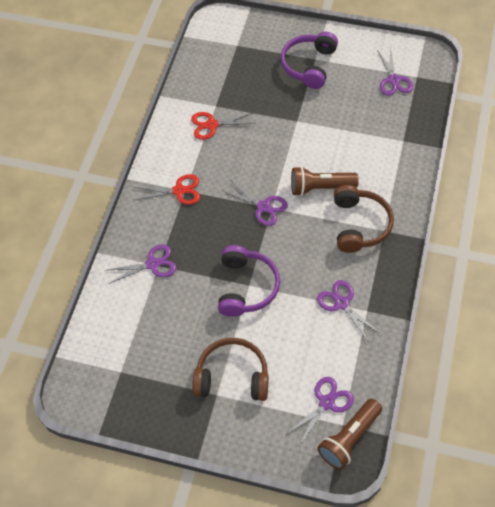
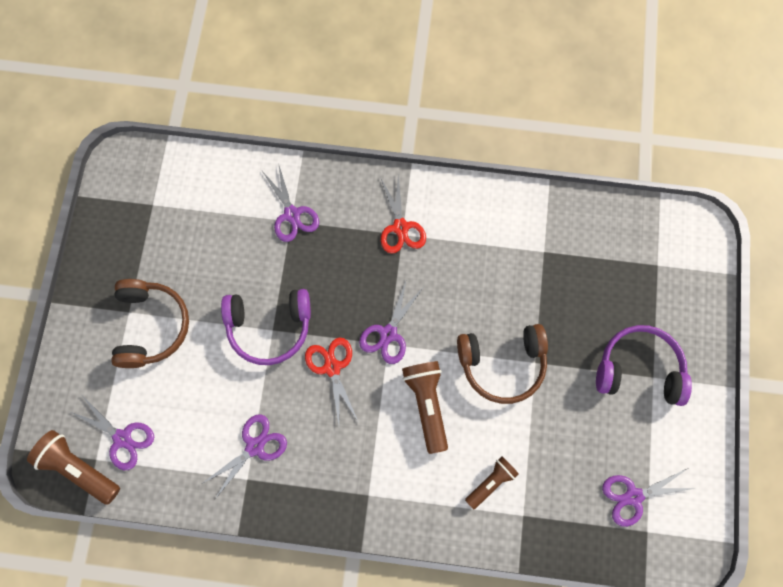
camera: 80 degrees right, 15 degrees up
red scissors [191,112,256,140] -> red scissors moved to [305,338,358,424]
brown headphones [334,185,394,253] -> brown headphones moved to [457,324,548,404]
none -> brown flashlight [465,456,519,509]

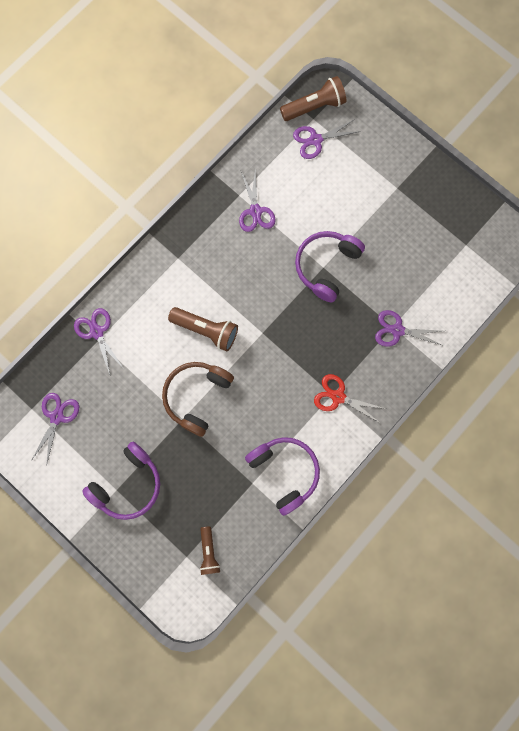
camera: 125 degrees right, 5 degrees up
brown headphones [111,279,189,368] -> none
red scissors [305,338,358,424] -> none
purple scissors [359,279,423,364] -> purple scissors moved to [74,308,125,375]
brown flashlight [465,456,519,509] -> brown flashlight moved to [200,526,221,575]
none -> purple headphones [245,437,320,516]

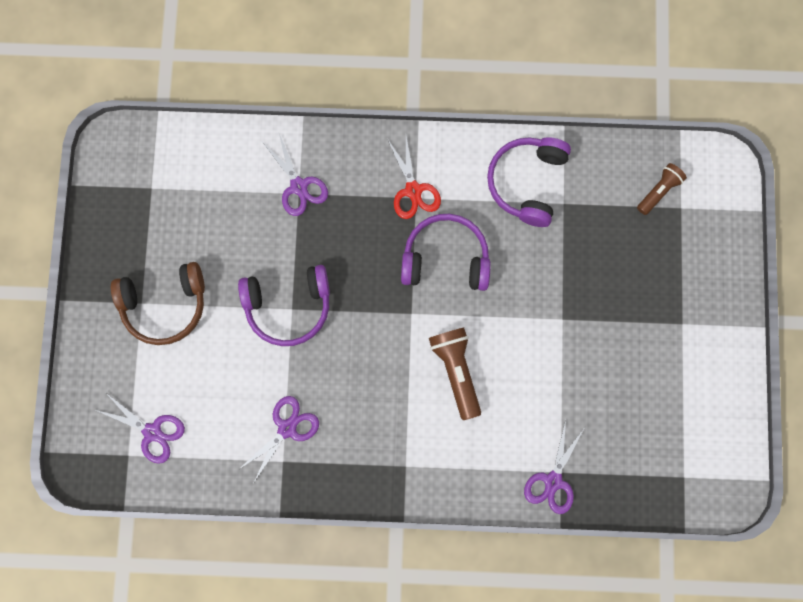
camera: 130 degrees left, 0 degrees up
purple scissors [31,393,79,466] -> none
purple headphones [82,442,160,520] -> purple headphones moved to [401,214,491,291]
brown headphones [162,362,234,437] -> brown headphones moved to [111,262,205,345]
brown flashlight [280,76,346,121] -> none

